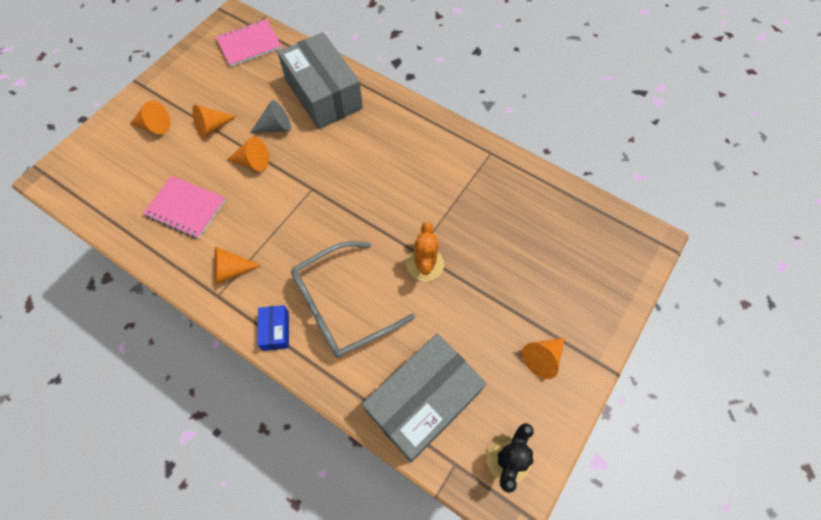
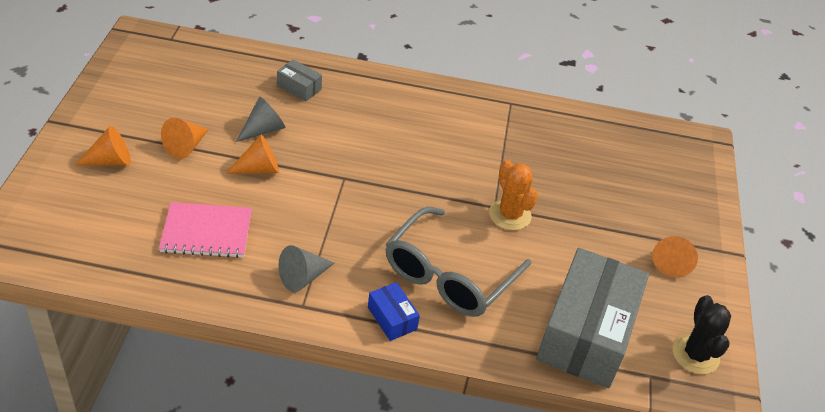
camera: 30 degrees left, 20 degrees down
orange cone [214,247,261,284] -> grey cone [278,245,335,292]
pink notebook [216,19,282,67] -> none
grey box [277,32,363,129] -> grey box [277,59,322,102], size x0.42

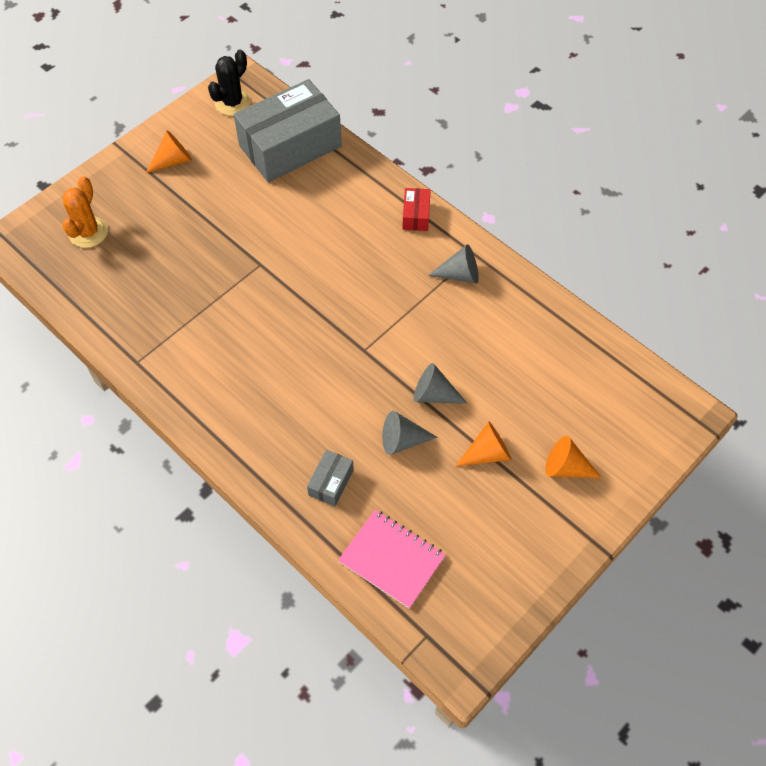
camera: 140 degrees left, 15 degrees up
pink notebook [159,202,252,258] -> pink notebook moved to [338,510,446,609]
orange cone [225,135,279,174] -> grey cone [413,363,467,404]
grey box [277,59,322,102] -> grey box turned 45 degrees clockwise [307,450,354,506]
blue box [368,282,420,341] -> red box [402,188,431,231]
grey glasses [385,207,531,317] -> none
orange cactus [489,160,538,230] -> orange cactus moved to [62,176,108,248]

